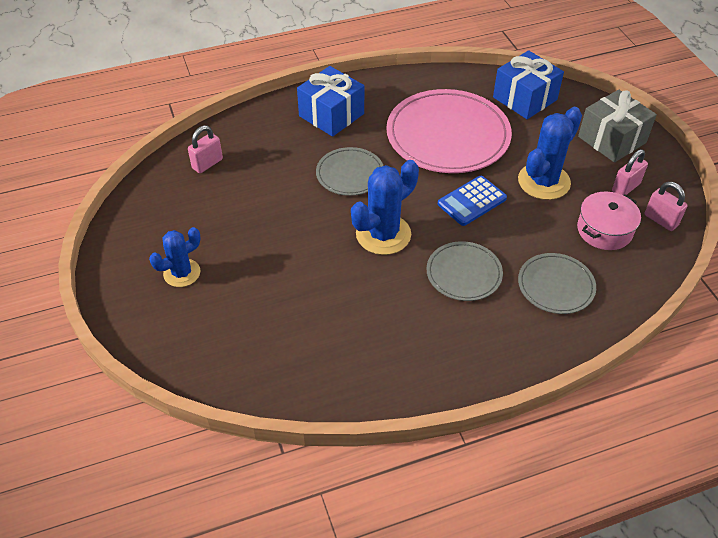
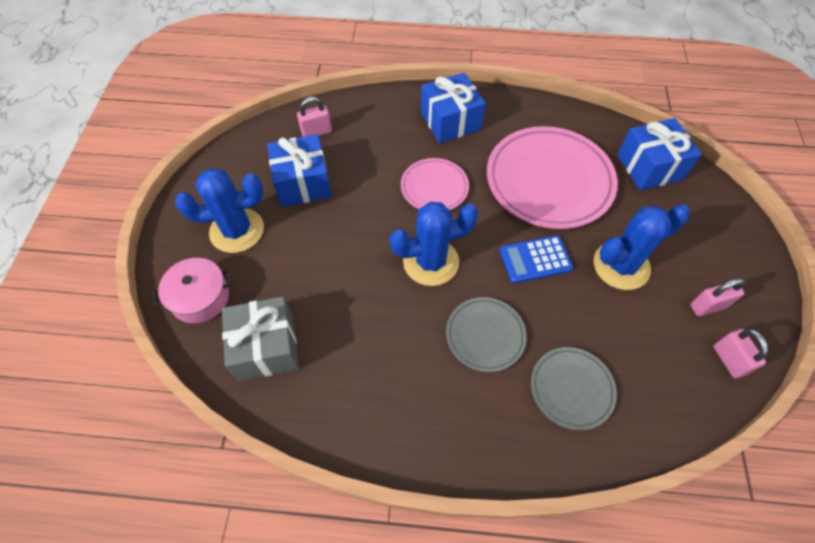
camera: 25 degrees right, 10 degrees up
blue cactus [149,227,201,287] -> blue cactus [175,168,264,253], size x1.56
grey plate [316,147,383,196] -> pink plate [401,158,469,210]
pink pot [577,192,641,250] -> pink pot moved to [153,258,232,323]
grey gift [578,90,657,162] -> grey gift moved to [222,296,299,381]
none -> blue gift [267,134,332,207]

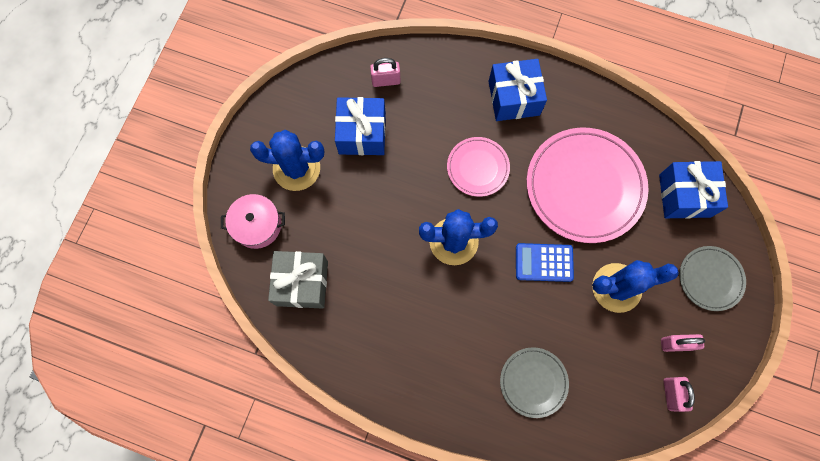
camera: 15 degrees right, 15 degrees up
grey plate [446,297,527,372] -> grey plate moved to [679,246,746,311]

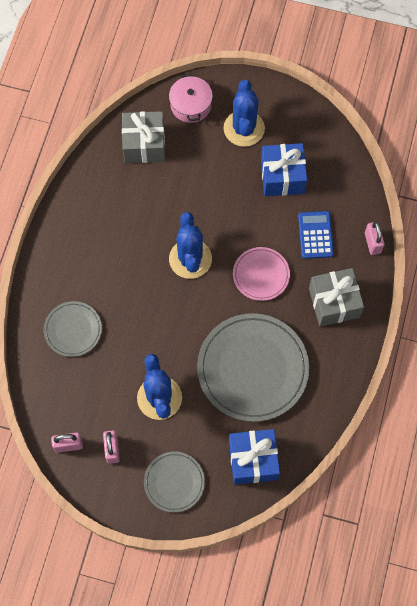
camera: 85 degrees right, 5 degrees down
pink padlock [370,58,401,87] -> pink padlock moved to [365,221,385,255]
blue gift [488,59,547,121] -> grey gift [309,268,364,327]
blue calculator [516,243,574,282] -> blue calculator moved to [298,211,334,259]
pink plate [527,128,649,243] -> grey plate [197,313,309,422]

